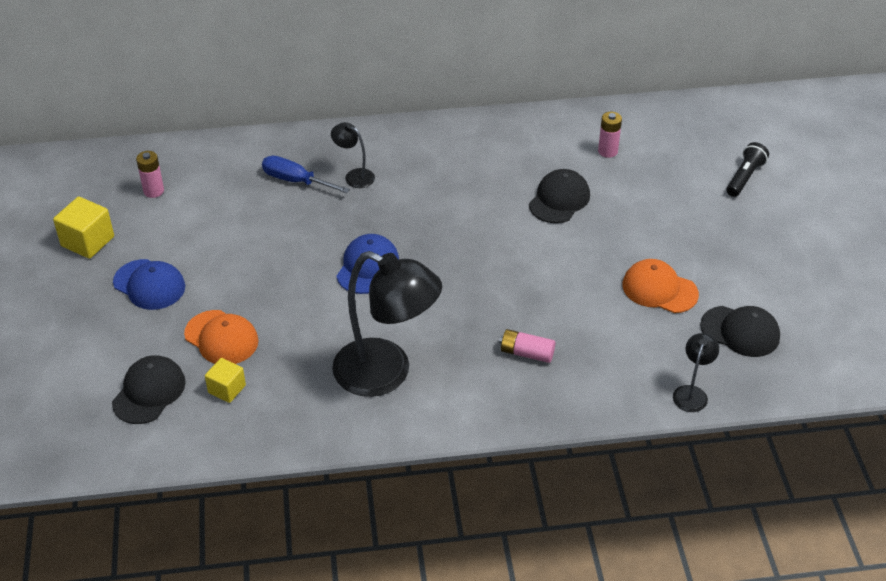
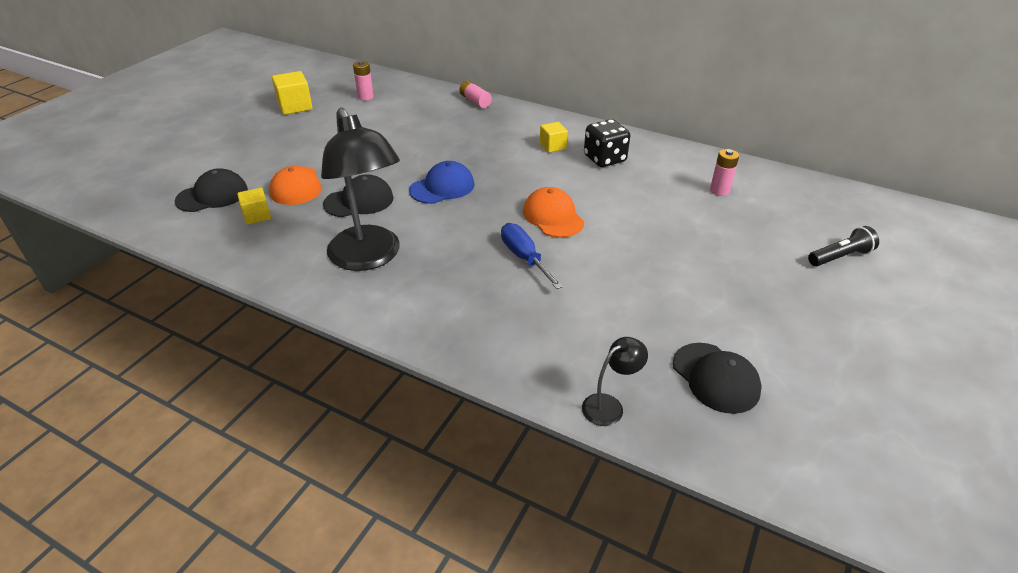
camera: 35 degrees right, 5 degrees down
blue cap [113,259,185,310] -> none
blue screwdriver [262,156,350,193] -> blue screwdriver moved to [501,223,563,289]
black lamp [331,122,375,188] -> none
pink battery [499,329,555,363] -> pink battery moved to [459,81,492,108]
black cap [529,169,590,223] -> black cap moved to [323,174,394,217]
orange cap [622,259,699,313] -> orange cap moved to [523,187,585,237]
none -> yellow cube [540,122,568,153]
none -> black dice [584,119,630,167]

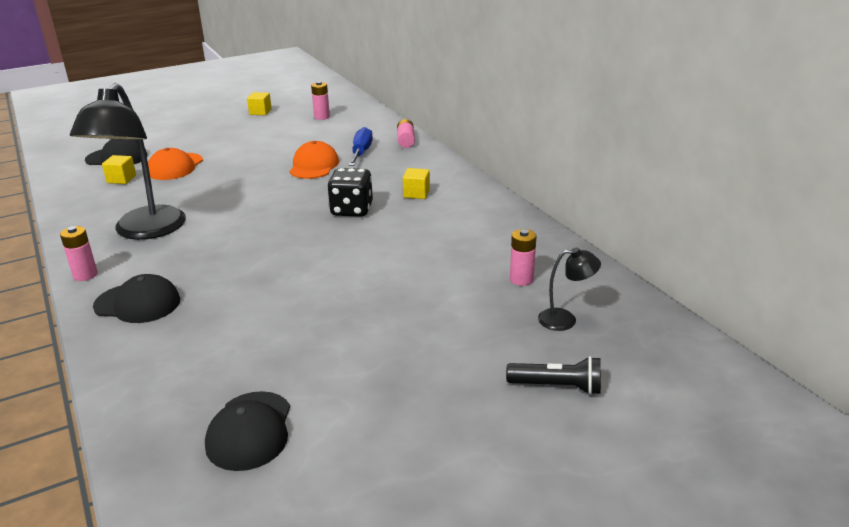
camera: 35 degrees right, 10 degrees down
yellow cube [272,71,313,115] -> yellow cube [247,92,272,115], size x0.65
black cap [323,174,394,217] -> black cap moved to [93,274,180,323]
blue cap [409,161,474,204] -> none
blue screwdriver [501,223,563,289] -> blue screwdriver moved to [349,127,373,166]
orange cap [523,187,585,237] -> orange cap moved to [289,141,339,179]
black lamp [582,337,648,426] -> black lamp moved to [538,247,601,331]
black dice [584,119,630,167] -> black dice moved to [327,168,373,217]
none -> pink battery [60,226,98,281]

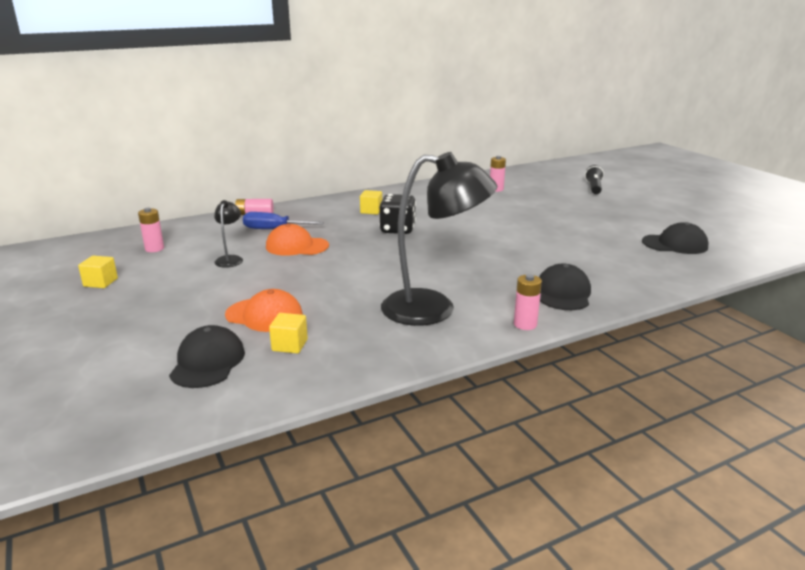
camera: 90 degrees left, 5 degrees down
black lamp [538,247,601,331] -> black lamp moved to [214,200,243,268]

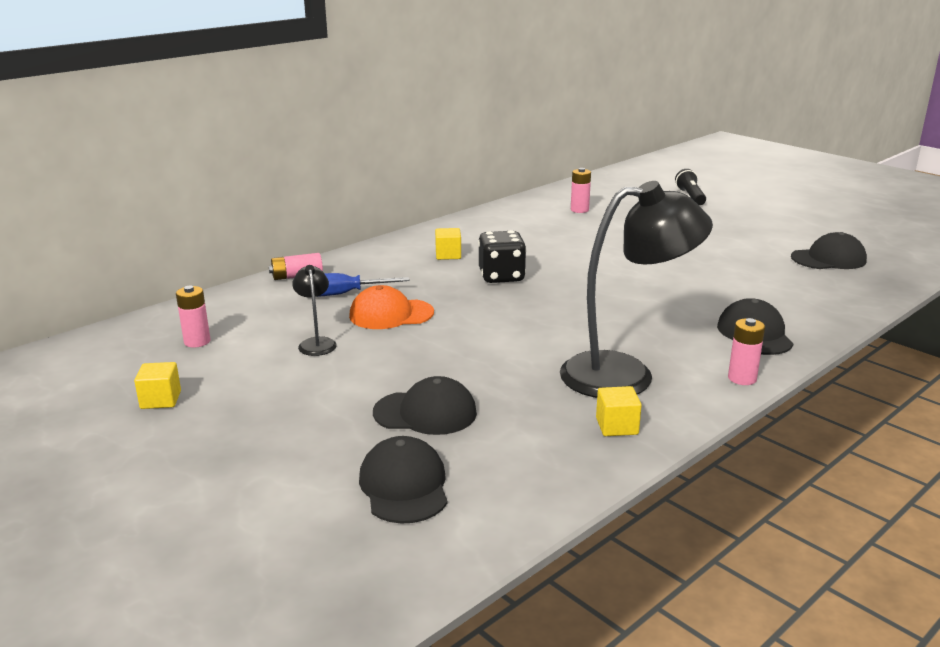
camera: 15 degrees left, 0 degrees up
orange cap [225,289,303,332] -> black cap [373,376,477,435]
yellow cube [269,313,308,354] -> yellow cube moved to [596,386,642,436]

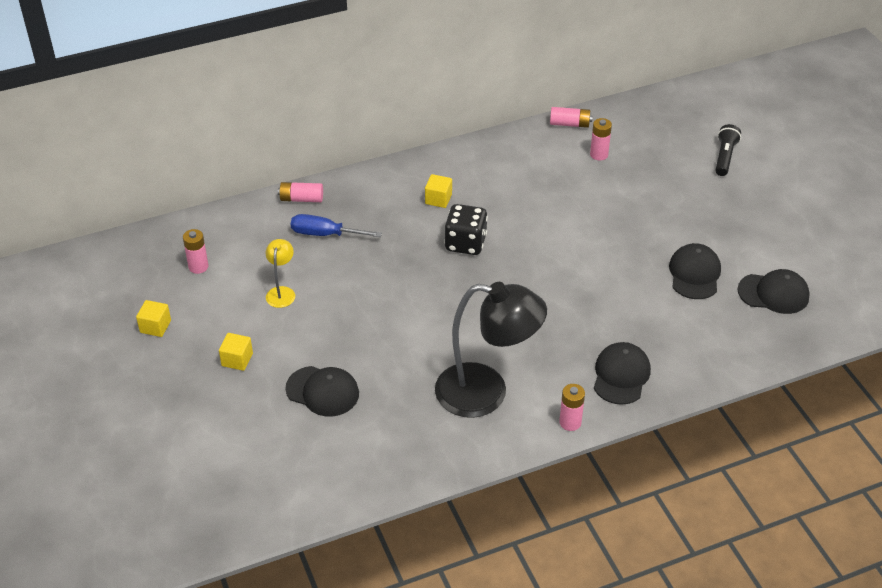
camera: 20 degrees right, 20 degrees up
black lamp [292,265,337,356] -> yellow lamp [266,239,295,308]
orange cap [349,285,434,329] -> none
black cap [359,436,448,524] -> black cap moved to [669,243,721,299]
yellow cube [596,386,642,436] -> yellow cube moved to [219,333,253,371]
none -> pink battery [550,107,593,128]

